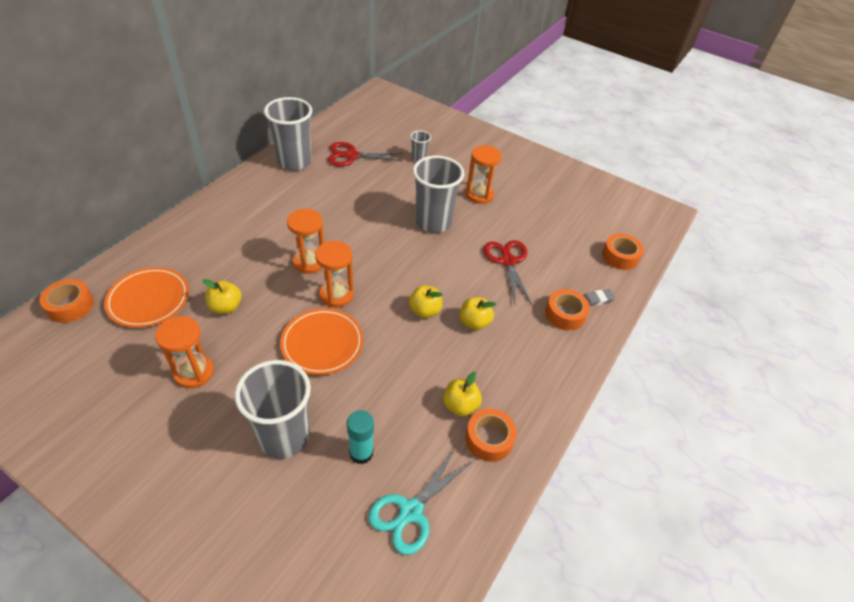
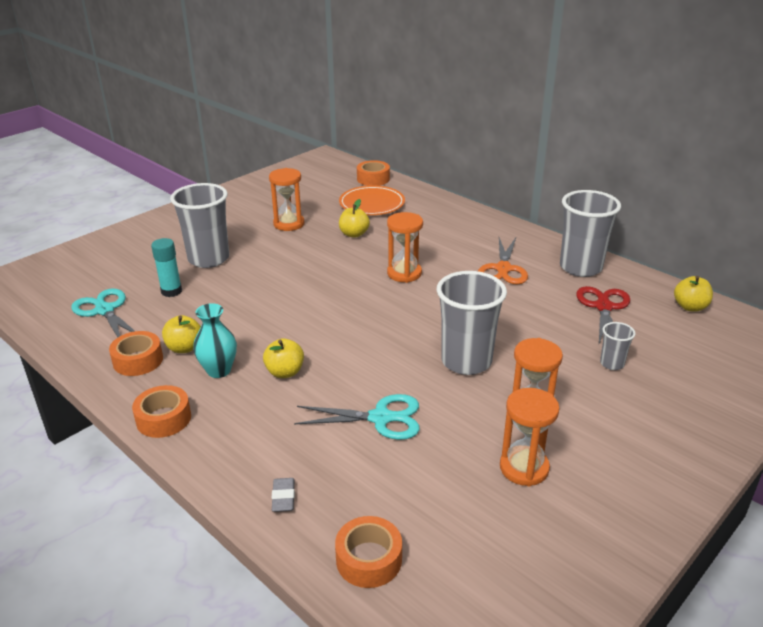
camera: 105 degrees right, 15 degrees down
orange plate [280,308,363,375] -> none
orange hourglass [315,241,354,307] -> orange hourglass moved to [500,388,560,486]
yellow apple [409,285,443,318] -> yellow apple moved to [674,276,713,311]
red scissors [483,240,532,305] -> turquoise scissors [294,394,420,440]
orange tape [545,289,590,331] -> orange tape moved to [132,385,191,438]
none -> turquoise vase [193,303,237,378]
none -> orange scissors [478,238,528,285]

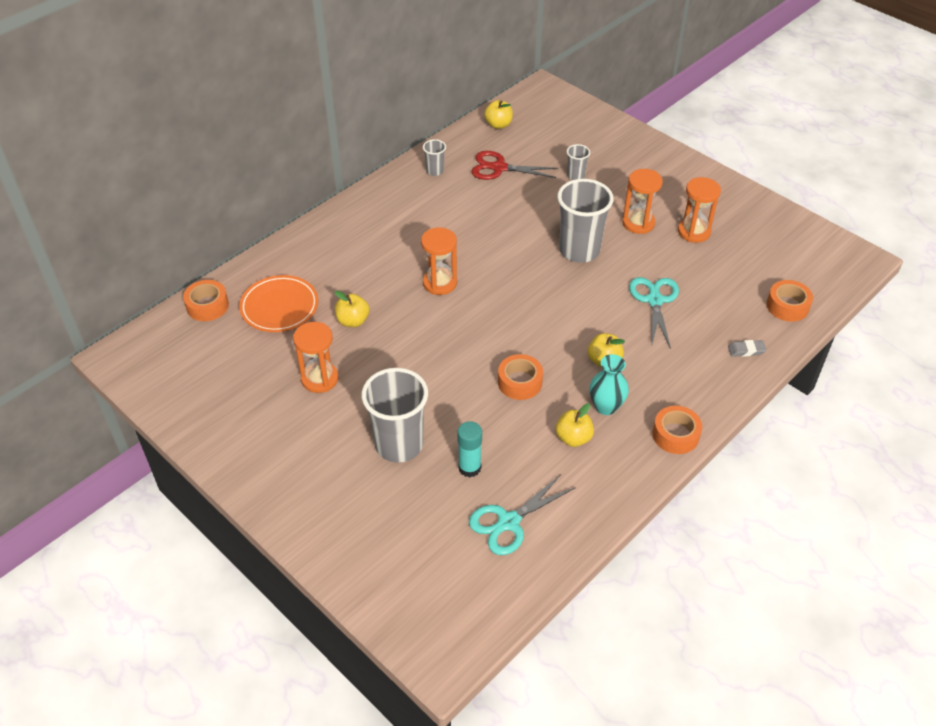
camera: 90 degrees left, 15 degrees up
orange tape [109,331,163,376] -> orange tape moved to [498,354,543,400]
orange scissors [478,238,528,285] -> none
grey cup [560,190,621,277] -> grey cup [423,139,446,176], size x0.47

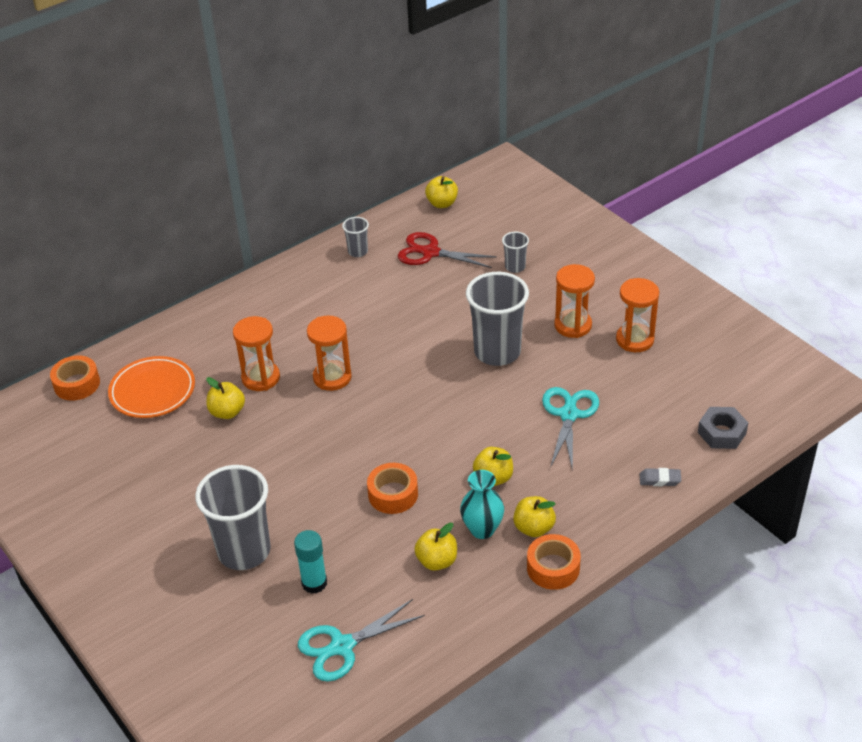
camera: 10 degrees right, 5 degrees down
orange hourglass [293,322,338,393] -> orange hourglass moved to [233,316,280,391]
orange tape [767,280,813,322] -> grey nut [698,407,748,449]
none -> yellow apple [513,496,556,537]

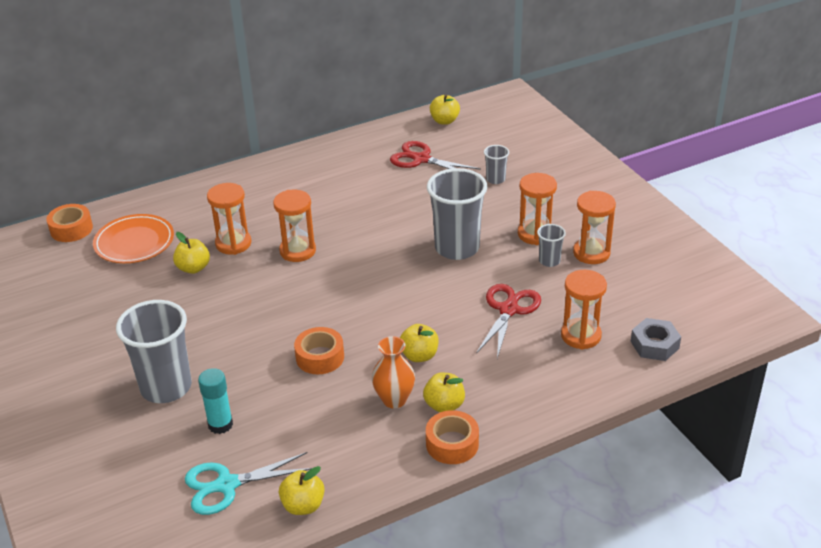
camera: 10 degrees right, 5 degrees down
grey cup [342,217,369,257] -> grey cup moved to [537,224,566,267]
yellow apple [414,523,457,571] -> yellow apple moved to [279,466,325,515]
turquoise vase [460,470,504,539] -> orange vase [372,336,415,408]
turquoise scissors [542,387,599,471] -> red scissors [476,284,541,358]
grey eraser [640,468,681,486] -> none
none -> orange hourglass [561,270,607,349]

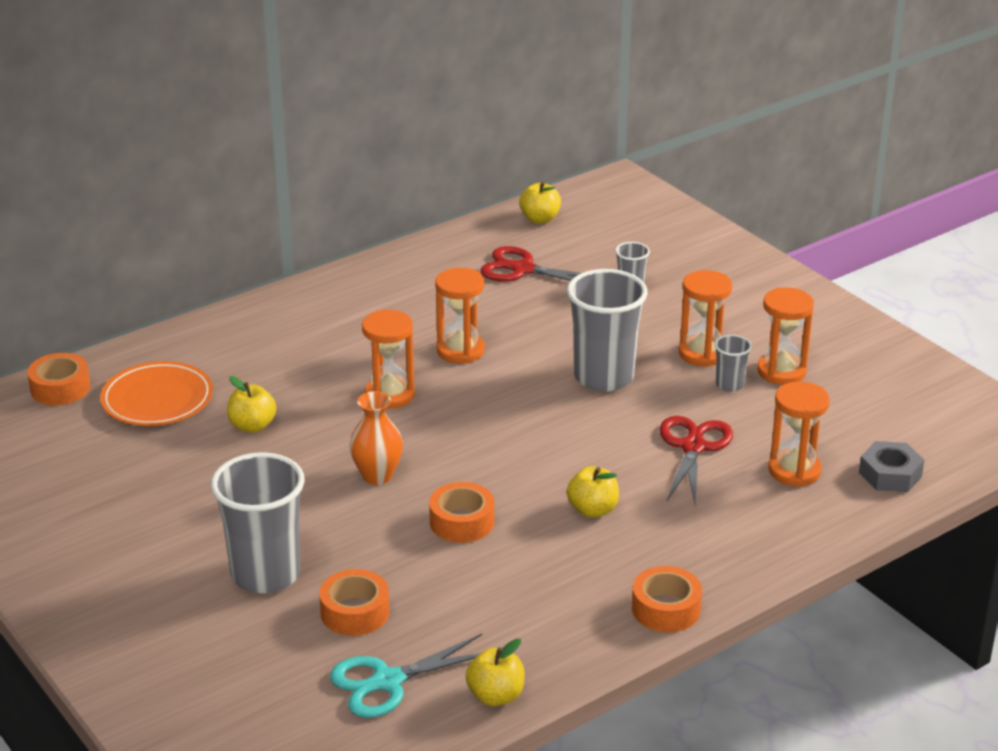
camera: 10 degrees left, 5 degrees down
turquoise glue stick [198,368,233,434] -> orange tape [319,569,390,636]
orange hourglass [207,183,251,255] -> orange hourglass moved to [435,268,485,363]
orange vase [372,336,415,408] -> orange vase moved to [349,391,403,485]
yellow apple [423,373,465,413] -> none

